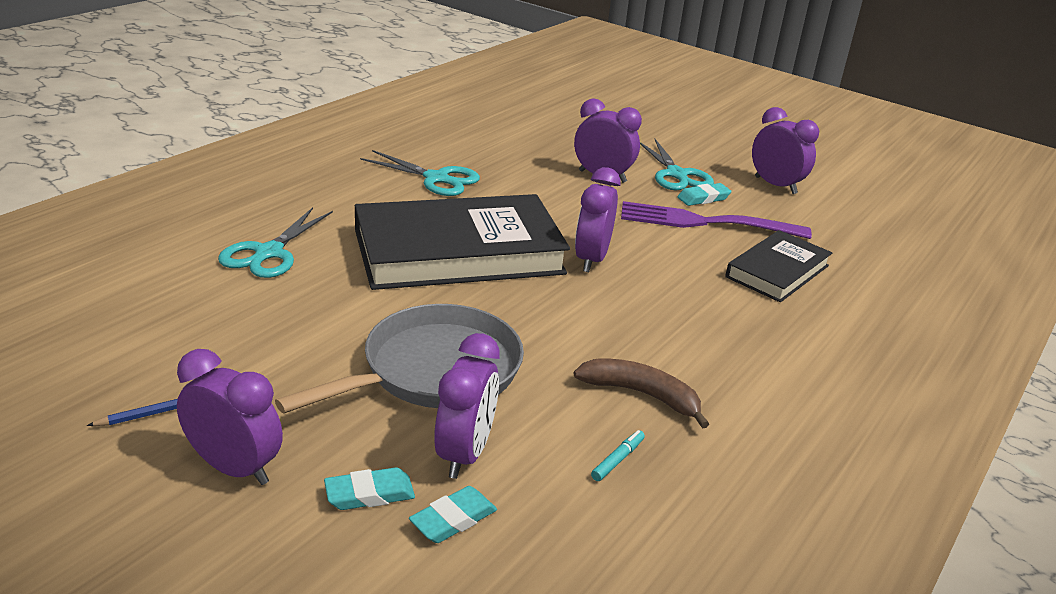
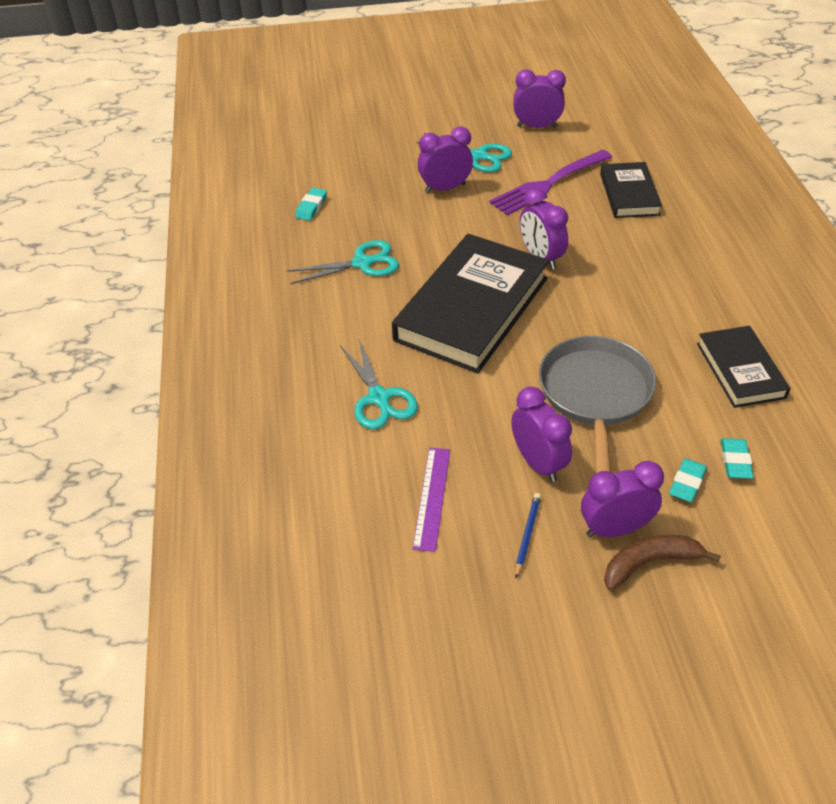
camera: 40 degrees left, 15 degrees up
purple clock [434,333,499,479] -> purple clock moved to [512,387,572,482]
brown banana [574,359,709,429] -> brown banana moved to [604,535,721,591]
turquoise marker [591,430,645,481] -> black book [697,326,791,408]
turquoise eraser [677,183,732,206] -> turquoise eraser moved to [295,188,327,221]
none -> purple ruler [413,448,450,552]

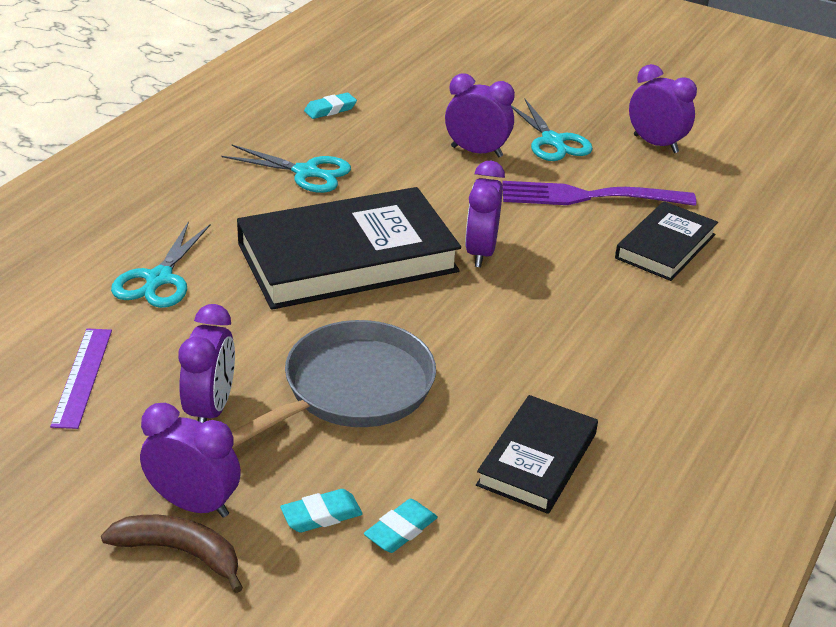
camera: 35 degrees right, 10 degrees down
purple ruler [413,448,450,552] -> purple ruler turned 45 degrees counterclockwise [50,328,112,429]
blue pencil [515,493,541,578] -> none

